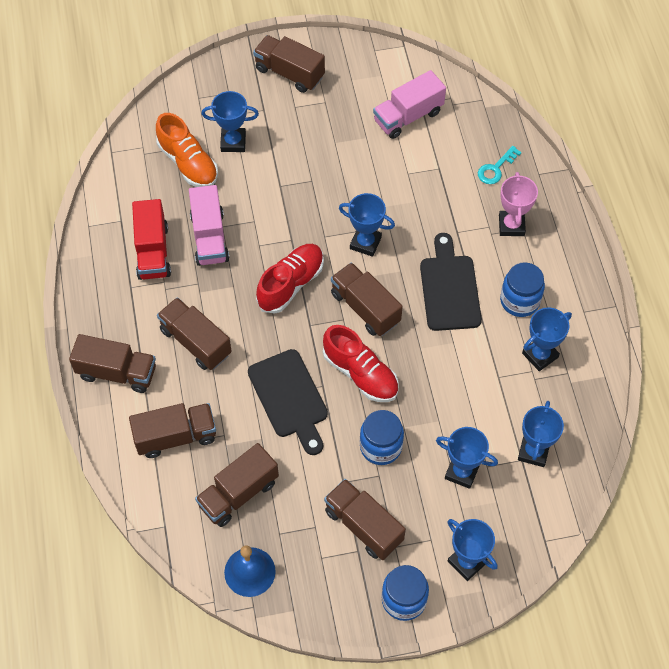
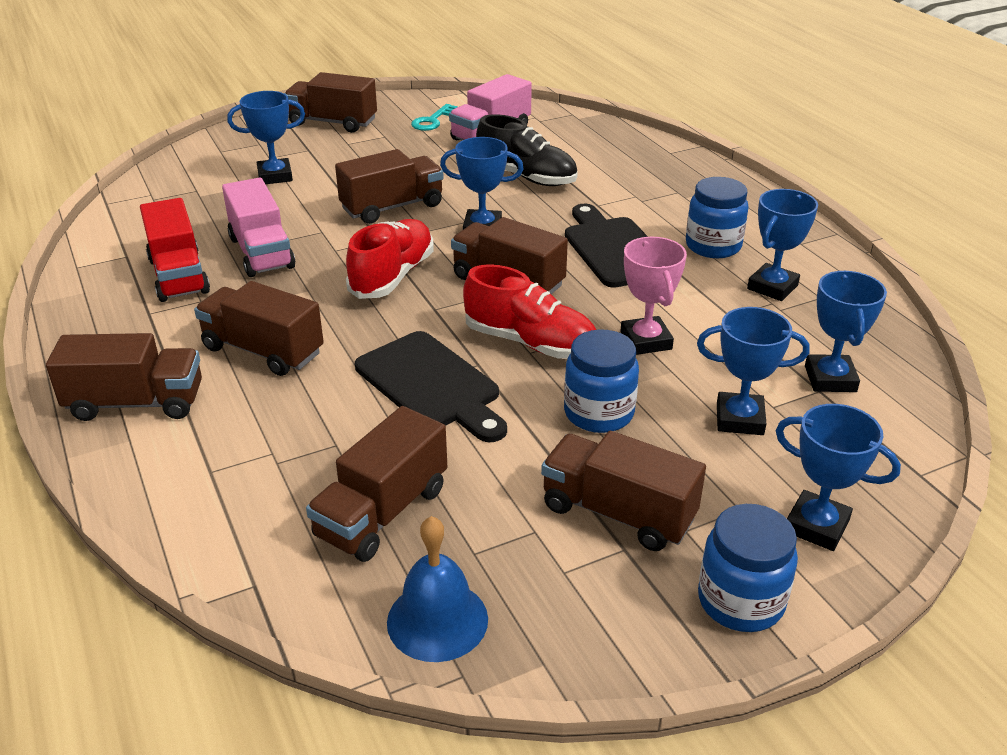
camera: 15 degrees left, 25 degrees down
brown truck [129,403,216,458] -> brown truck moved to [335,149,444,224]
orange shoe [156,113,218,187] -> none
turquoise key [478,146,521,184] -> turquoise key moved to [411,104,458,131]
pink trophy [499,172,538,236] -> pink trophy moved to [620,237,687,355]
none -> black shoe [476,114,578,186]

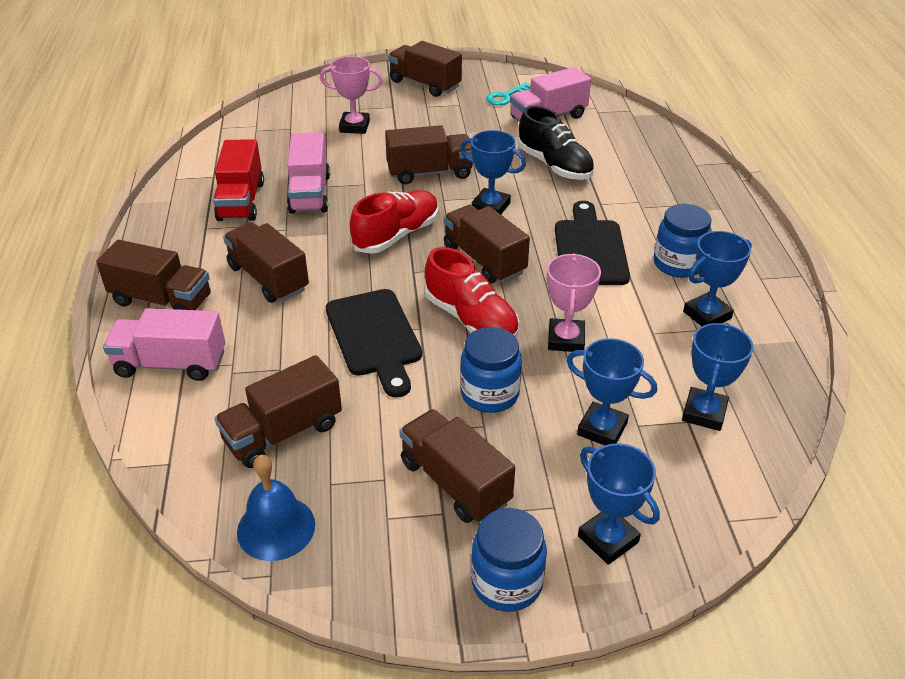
camera: 20 degrees right, 5 degrees up
blue trophy [227,91,305,184] -> pink trophy [320,56,382,134]
none -> pink truck [103,308,225,381]

